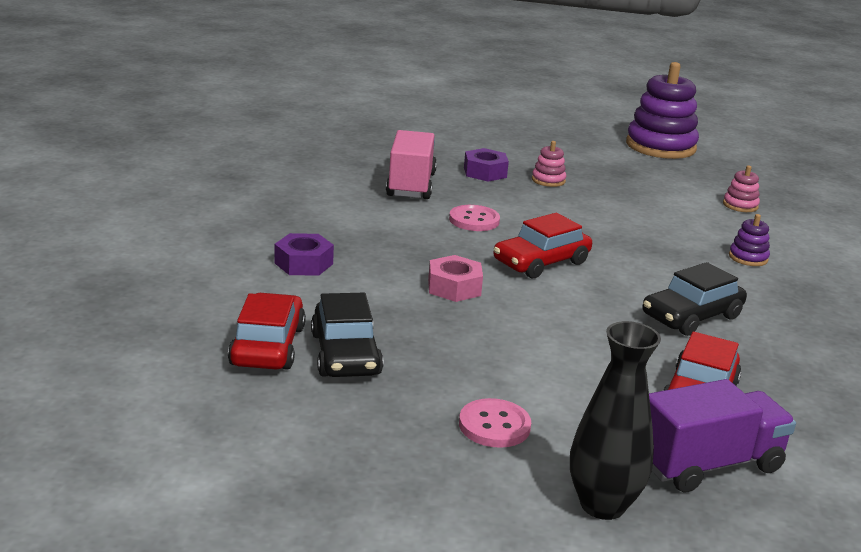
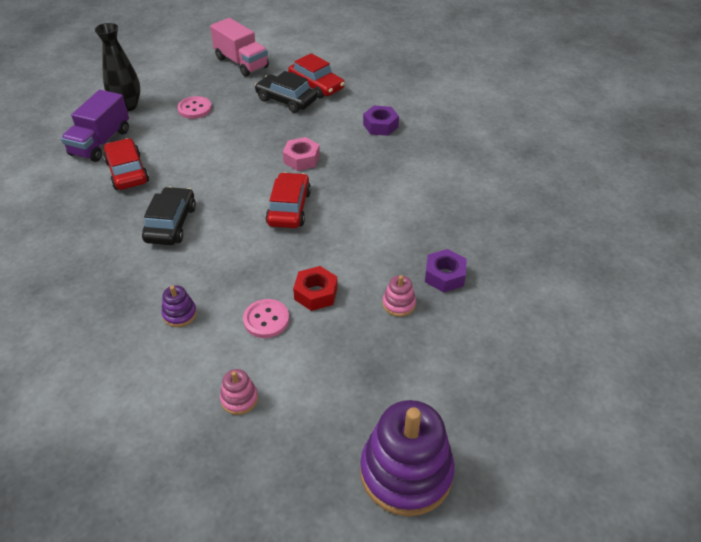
camera: 135 degrees right, 20 degrees up
pink truck [386,130,437,199] -> pink truck moved to [210,18,269,77]
pink button [449,205,500,231] -> pink button moved to [243,299,289,338]
none -> red nut [293,266,338,311]

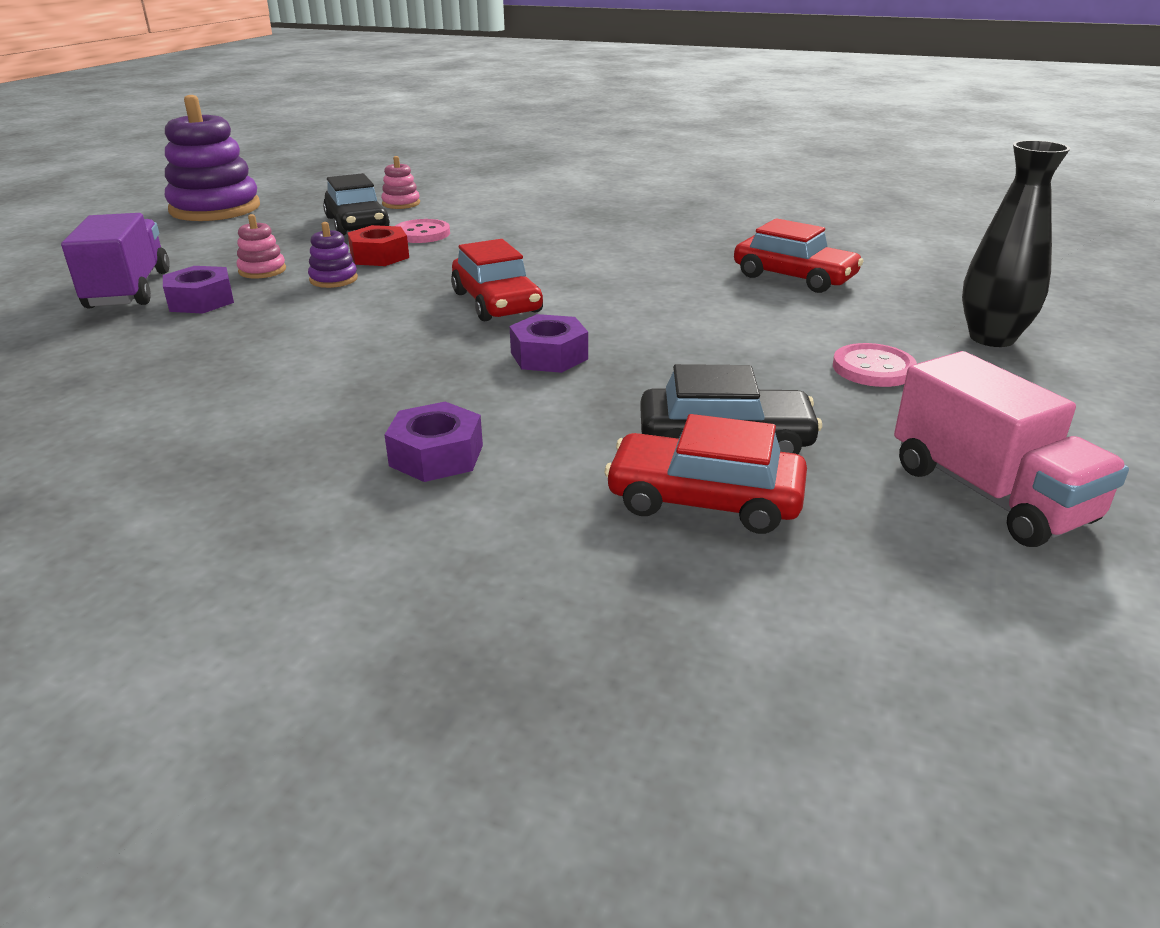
camera: 150 degrees right, 15 degrees down
purple truck [61,90,129,162] -> purple truck moved to [61,213,170,309]
black car [142,187,196,245] -> black car moved to [323,173,390,235]
purple stacking toy [162,285,197,327] -> purple stacking toy moved to [308,222,358,288]
pink truck [210,18,269,77] -> pink truck turned 135 degrees counterclockwise [894,351,1129,547]
pink nut [283,137,320,171] -> purple nut [510,314,588,373]

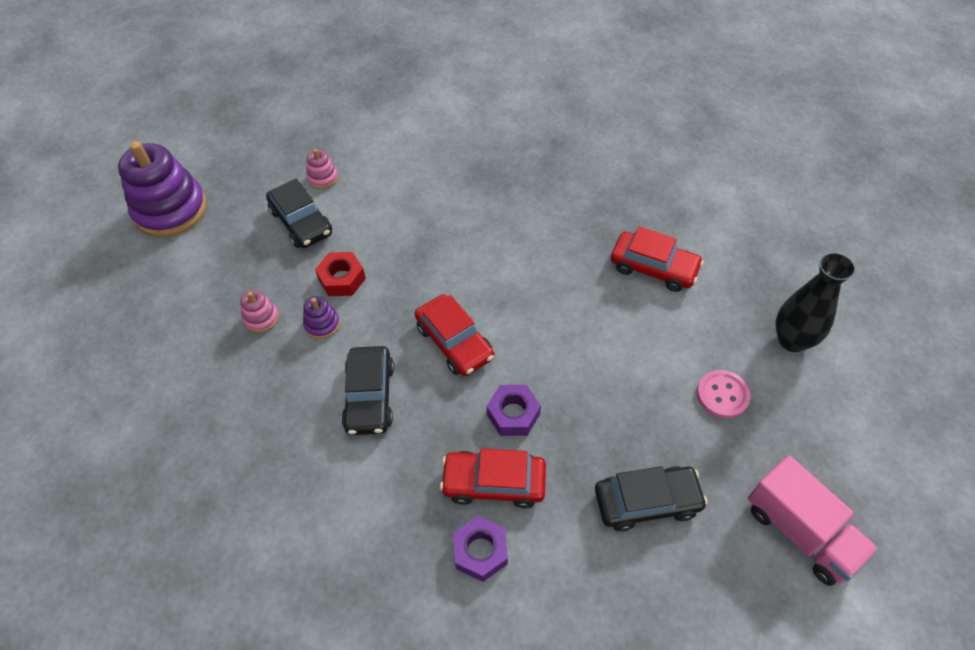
camera: 10 degrees left, 25 degrees up
purple truck [61,213,170,309] -> none
purple nut [163,266,234,314] -> none
pink button [395,219,450,243] -> none
red car [604,414,807,534] -> red car moved to [440,449,546,508]
none -> black car [341,346,394,435]

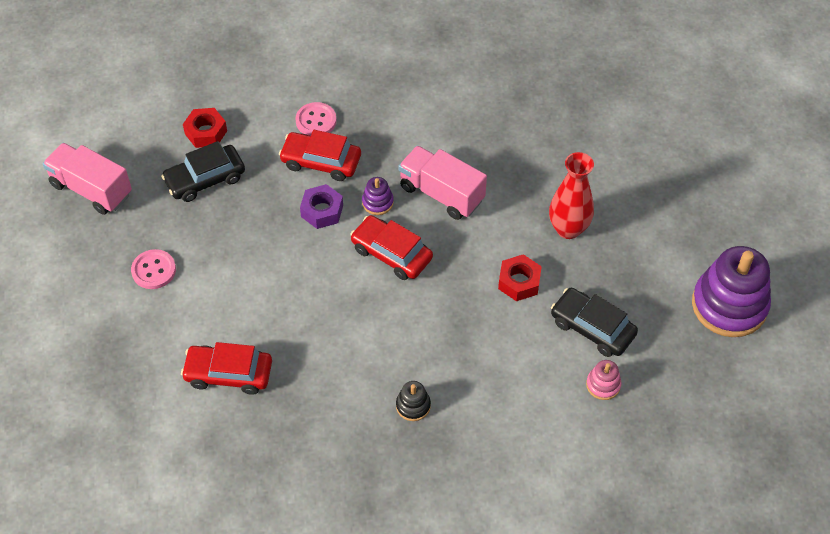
camera: 160 degrees right, 0 degrees up
pink stacking toy [241,290,279,333] -> red vase [549,152,594,239]
purple stacking toy [303,296,340,339] -> purple stacking toy moved to [362,177,394,215]
black car [341,346,394,435] -> pink truck [399,146,487,220]
red car [440,449,546,508] -> red car turned 150 degrees counterclockwise [279,130,361,181]
purple nut [453,516,508,582] -> pink button [295,102,337,136]
black vase [776,252,856,352] -> none
none -> red nut [183,108,227,148]
none -> black stacking toy [396,381,431,421]

